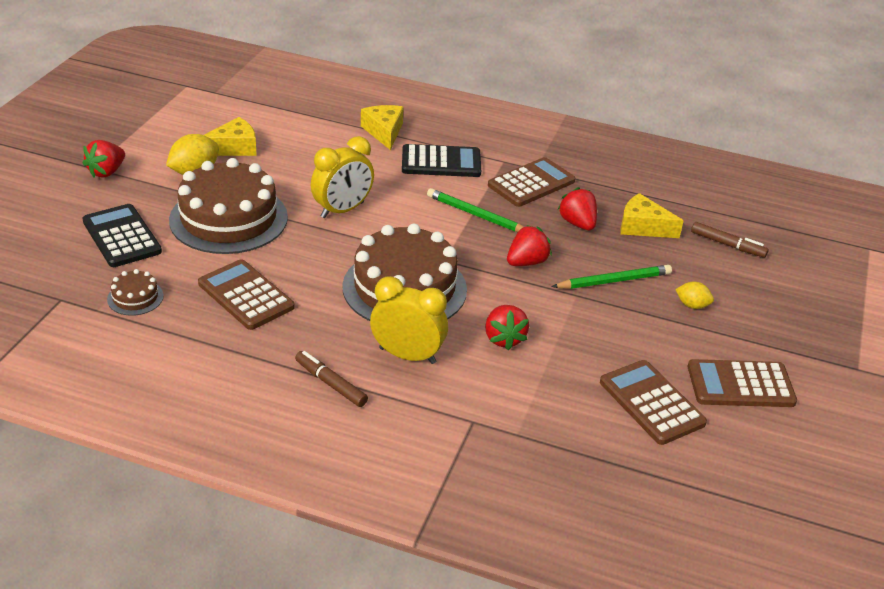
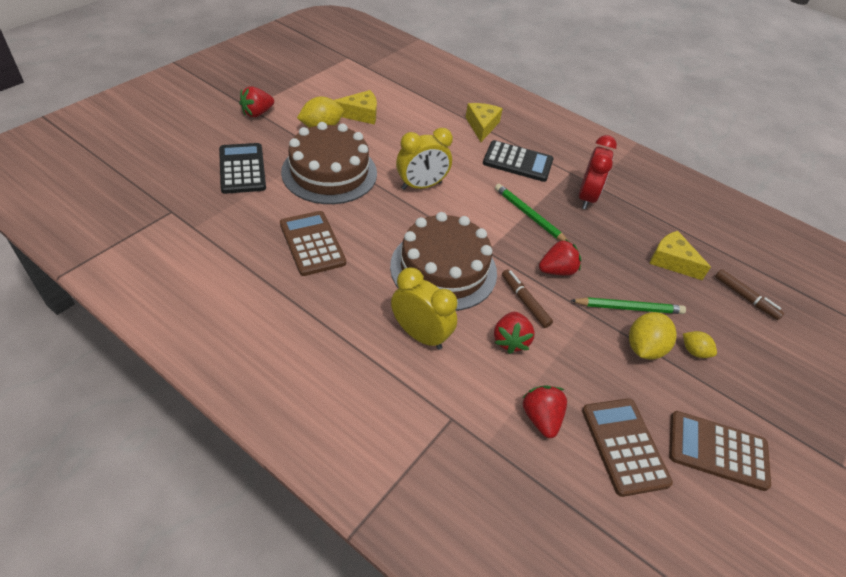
camera: 15 degrees right, 10 degrees up
brown cake [107,269,164,316] -> none
brown marker [295,351,368,407] -> brown marker moved to [502,269,553,328]
brown calculator [488,157,575,207] -> red clock [579,135,617,209]
red strawberry [557,187,597,230] -> red strawberry moved to [522,385,567,438]
none -> yellow lemon [629,312,677,360]

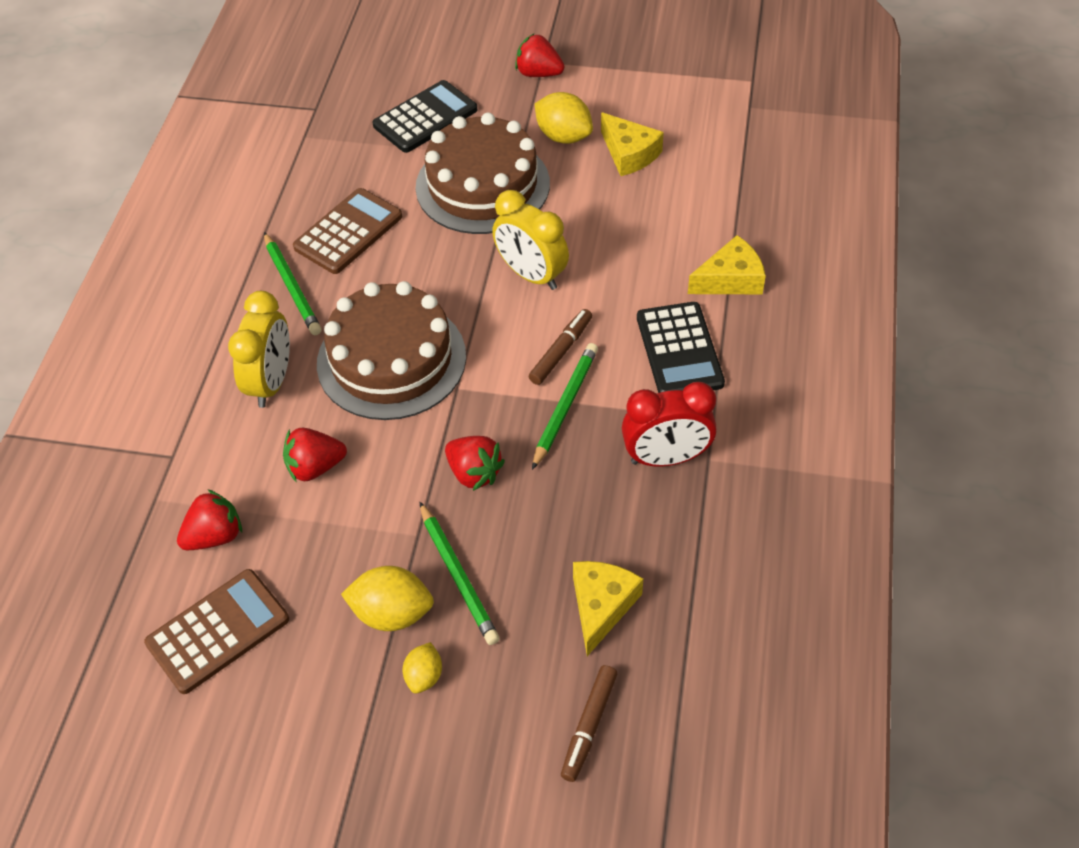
camera: 70 degrees right, 5 degrees up
brown marker [502,269,553,328] -> brown marker moved to [528,309,592,385]
brown calculator [669,411,771,491] -> none
none -> green pencil [264,232,322,335]

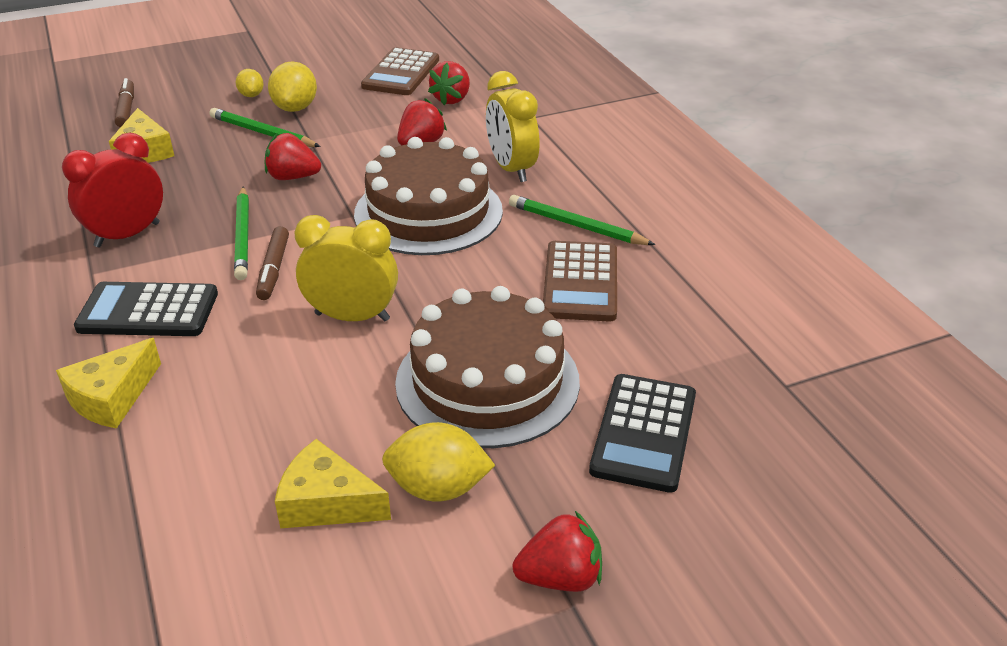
camera: 145 degrees right, 15 degrees down
yellow lemon [341,566,434,631] -> yellow lemon turned 60 degrees counterclockwise [268,61,317,112]
black calculator [637,302,725,393] -> black calculator turned 45 degrees counterclockwise [74,282,218,336]

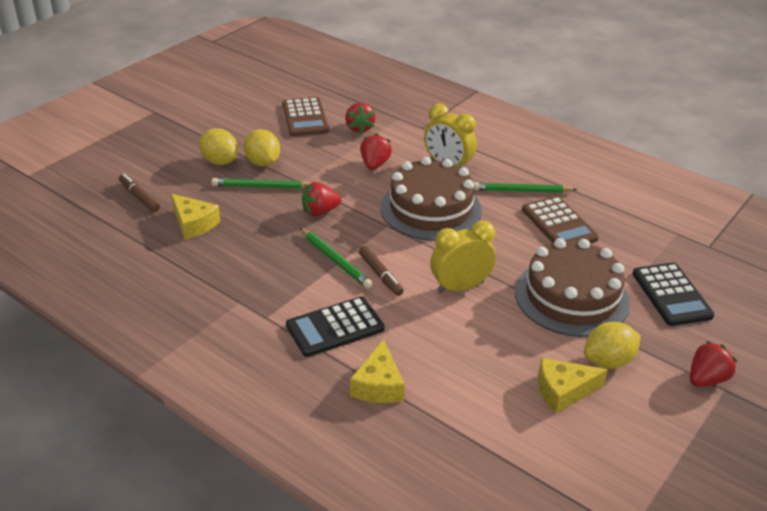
camera: 30 degrees left, 0 degrees up
red clock [62,133,163,248] -> none
yellow lemon [236,69,264,97] -> yellow lemon [199,128,238,165], size x1.71

